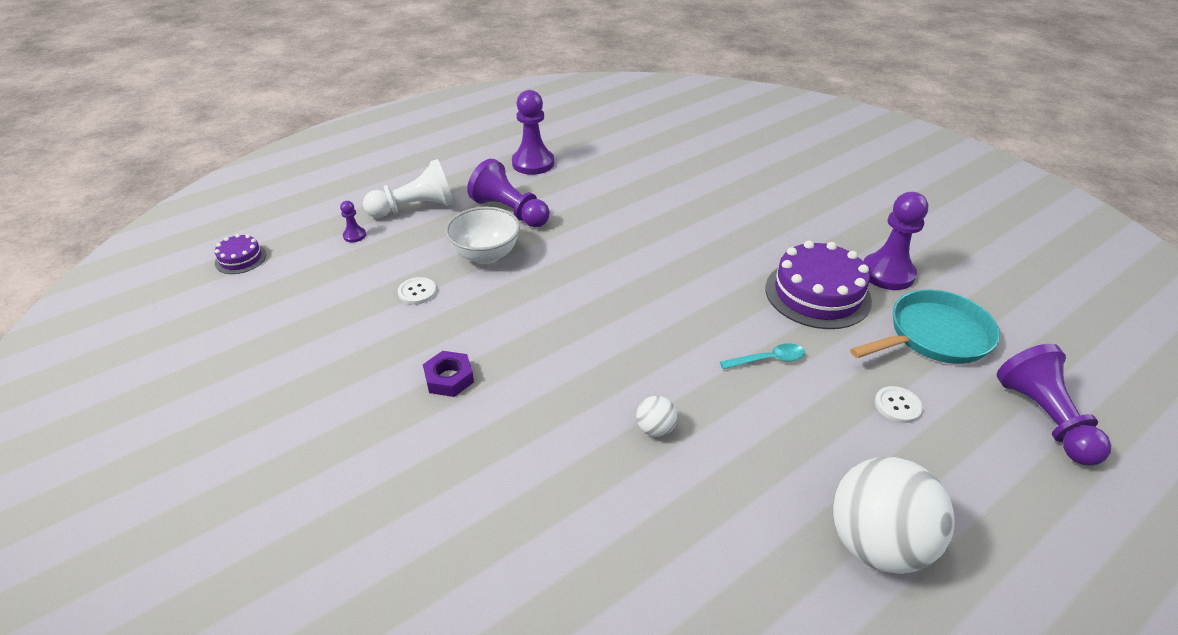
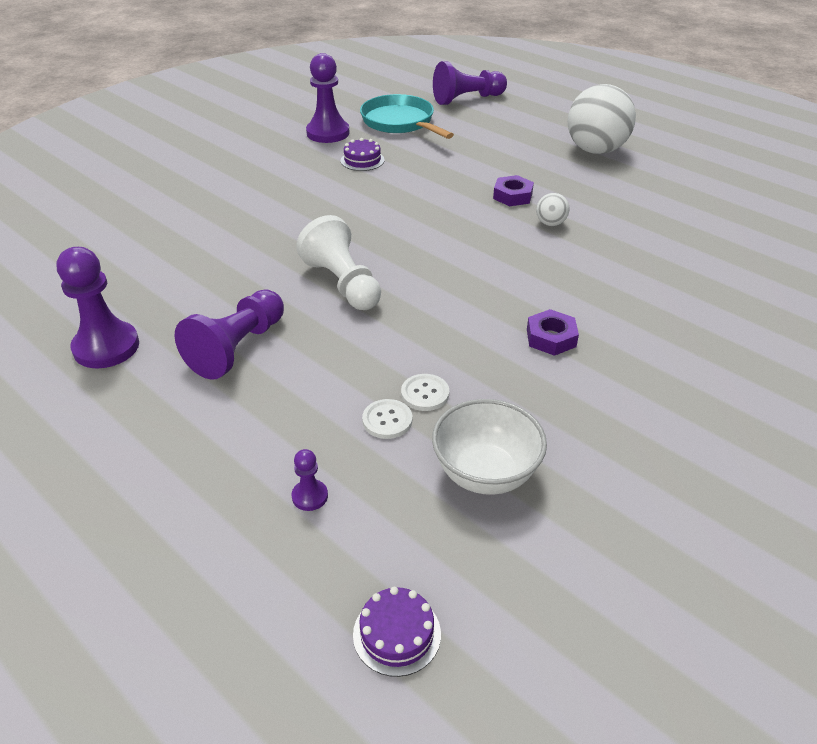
camera: 100 degrees left, 0 degrees up
white pawn [363,159,454,218] -> white pawn moved to [296,215,381,310]
white bowl [445,207,520,264] -> white bowl moved to [432,399,547,495]
turquoise spoon [720,343,805,369] -> none
purple cake [765,241,872,329] -> purple cake [341,138,385,171], size x0.50
white button [875,386,923,423] -> white button moved to [362,399,412,439]
none -> purple nut [493,175,534,206]

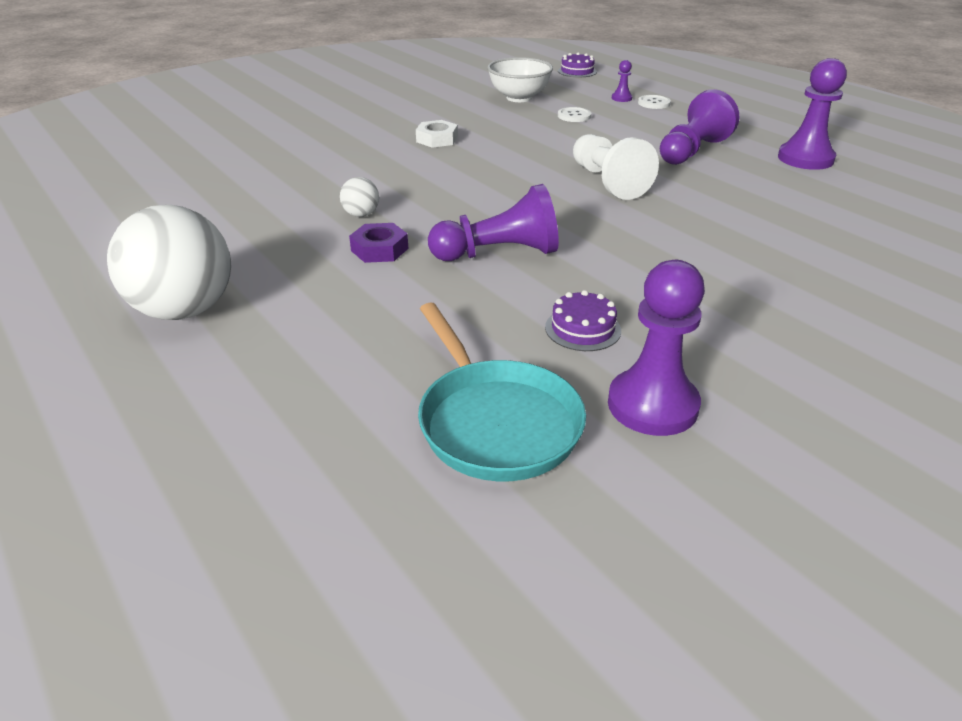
camera: 170 degrees left, 5 degrees down
white button [401,374,449,411] -> white button moved to [638,95,671,109]
purple pawn [433,61,507,105] -> purple pawn moved to [428,184,559,261]
purple nut [527,309,579,356] -> white nut [416,120,458,148]

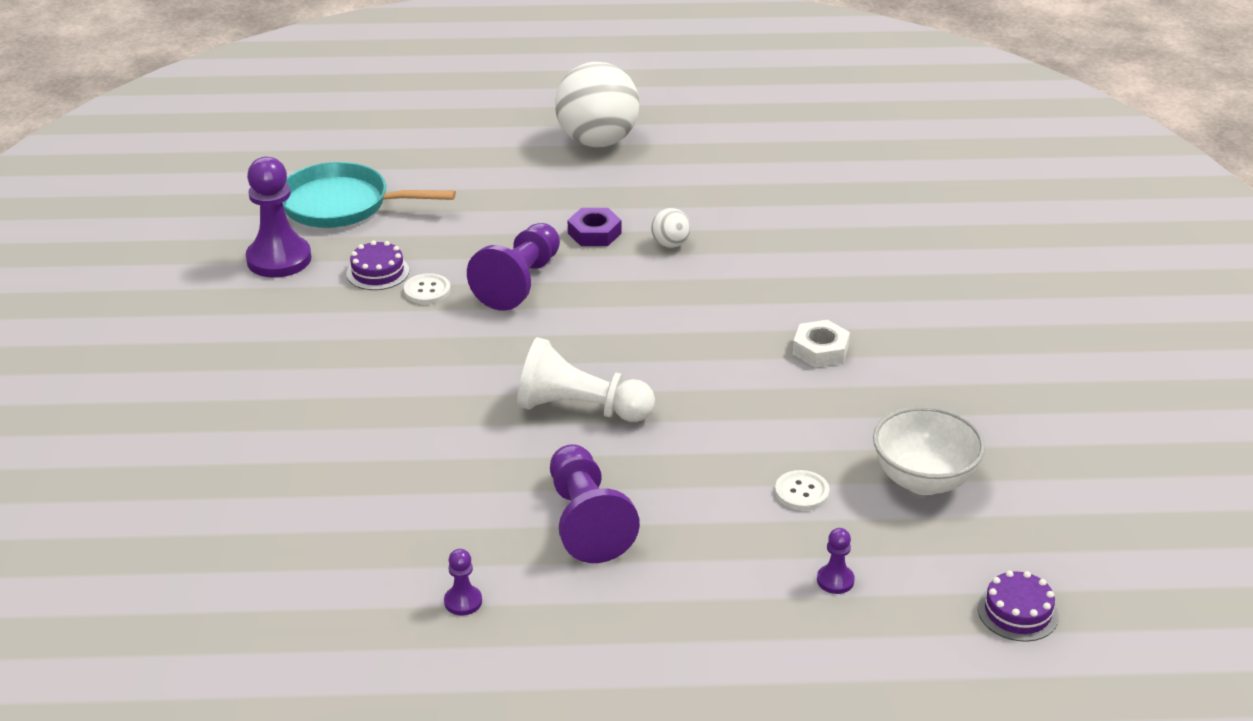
camera: 125 degrees right, 0 degrees up
white button [638,95,671,109] -> white button moved to [404,273,451,304]
purple pawn [778,58,847,170] -> purple pawn [444,549,482,615], size x0.46

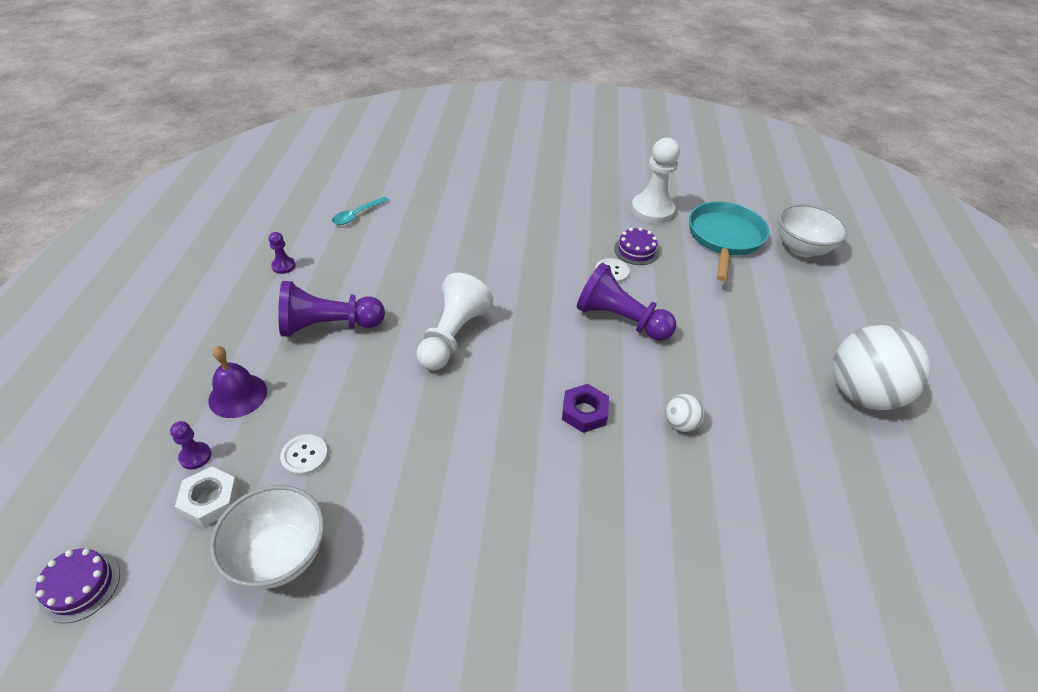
camera: 95 degrees right, 10 degrees up
purple pawn [246,157,311,278] -> white pawn [631,138,680,223]
purple nut [568,208,622,246] -> purple nut moved to [562,384,609,433]
white nut [793,320,850,367] -> white nut moved to [175,466,239,527]
none -> purple bell [208,346,267,418]
none -> turquoise spoon [332,197,389,225]
none -> white bowl [778,204,848,257]

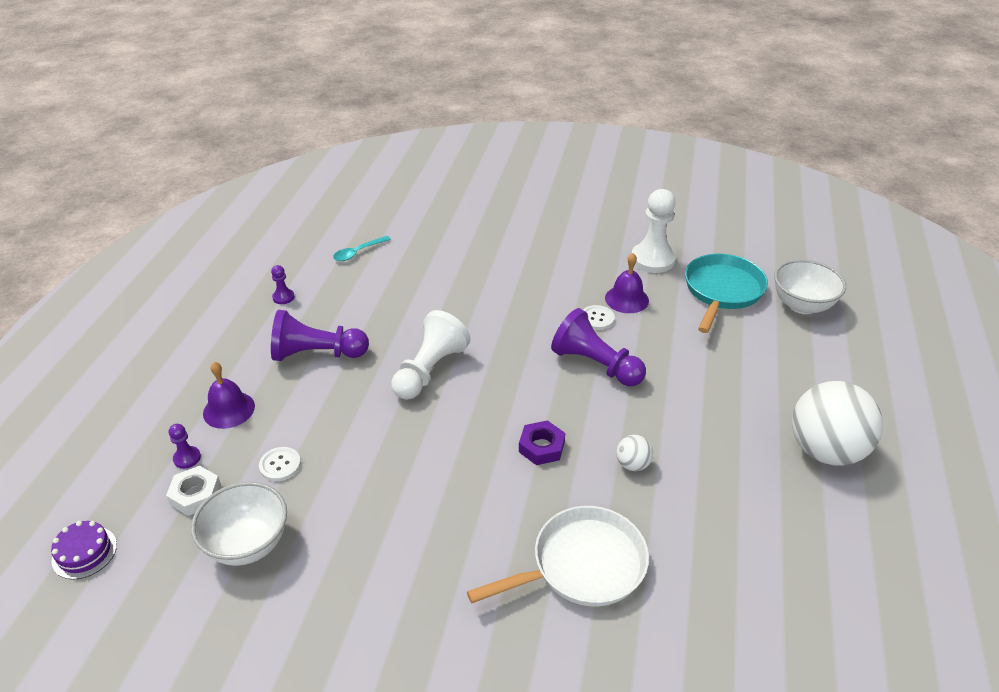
camera: 10 degrees right, 5 degrees down
purple cake [614,227,659,265] -> purple bell [605,253,649,313]
none -> white pan [467,506,649,606]

